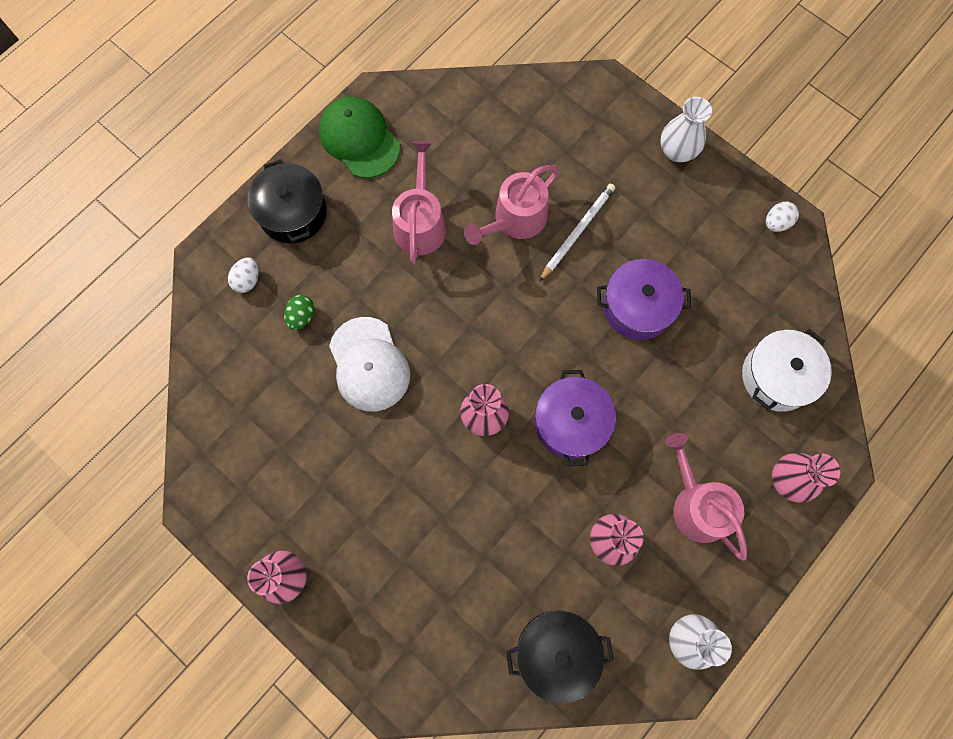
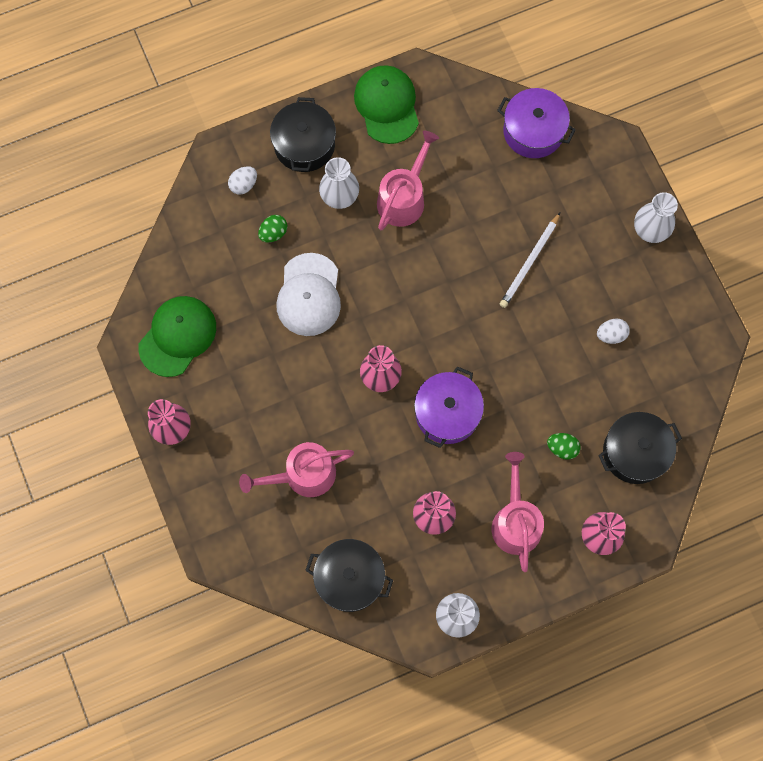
camera: 25 degrees right, 0 degrees up
pink watering can [464,165,559,245] -> pink watering can moved to [239,442,354,497]
white pencil [539,184,615,282] -> white pencil turned 150 degrees clockwise [500,213,560,308]
purple pot [597,259,691,340] -> purple pot moved to [497,88,576,158]
white pot [742,329,832,412] -> black pot [598,412,682,484]
white egg [766,202,799,232] -> white egg moved to [597,319,630,344]
none -> green cap [138,296,216,377]
none -> white vase [319,157,359,209]
none -> green egg [547,433,581,460]

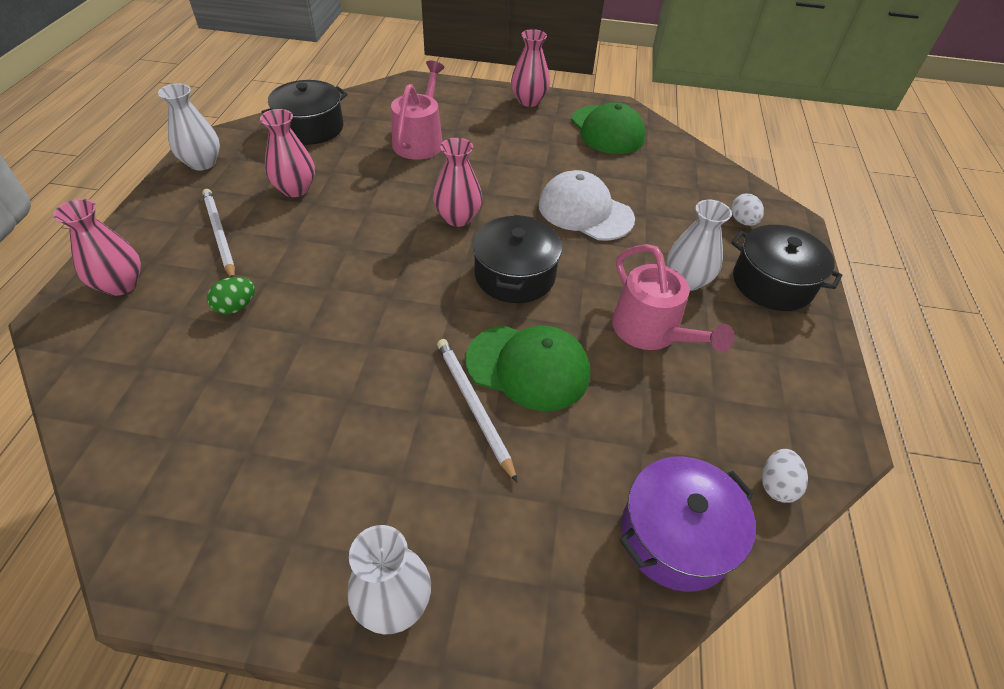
camera: 120 degrees right, 25 degrees down
green egg [258,215,287,242] -> none
green cap [354,65,419,144] -> green cap moved to [465,325,590,411]
purple pot [414,366,484,448] -> none
pink watering can [492,452,544,572] -> white pencil [202,189,235,277]
white egg [597,319,630,344] -> white egg moved to [762,449,808,503]
black pot [598,412,682,484] -> black pot moved to [472,215,562,303]

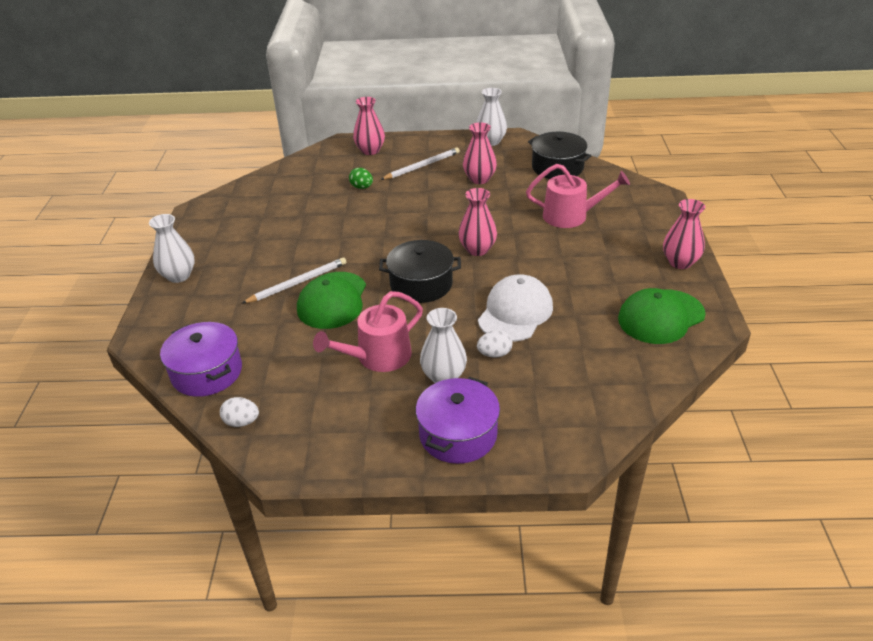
camera: 85 degrees right, 10 degrees down
white egg [731,193,764,226] -> white egg moved to [477,330,513,357]
black pot [731,225,842,311] -> purple pot [416,377,500,464]

